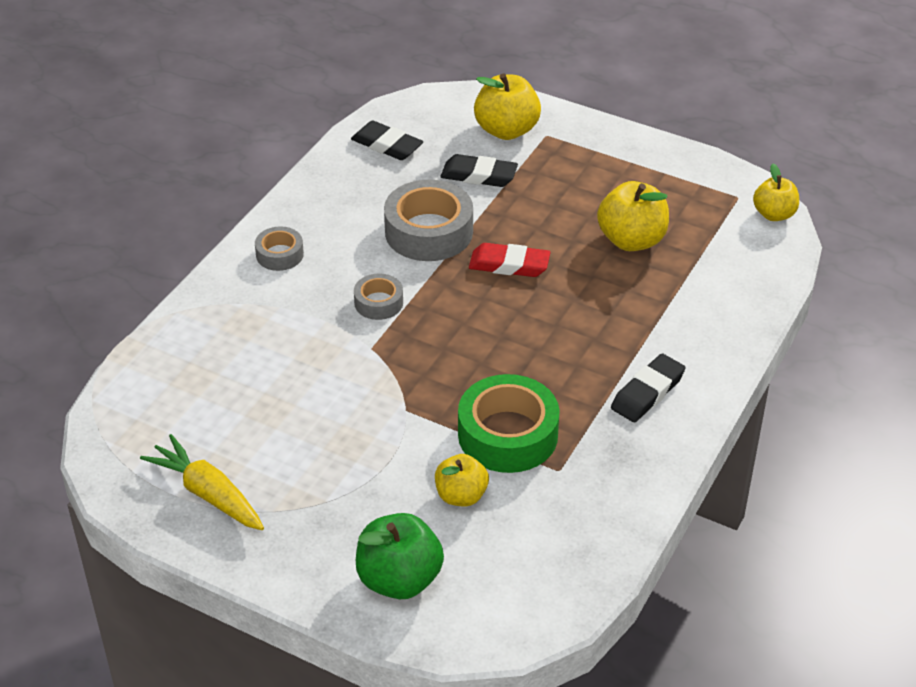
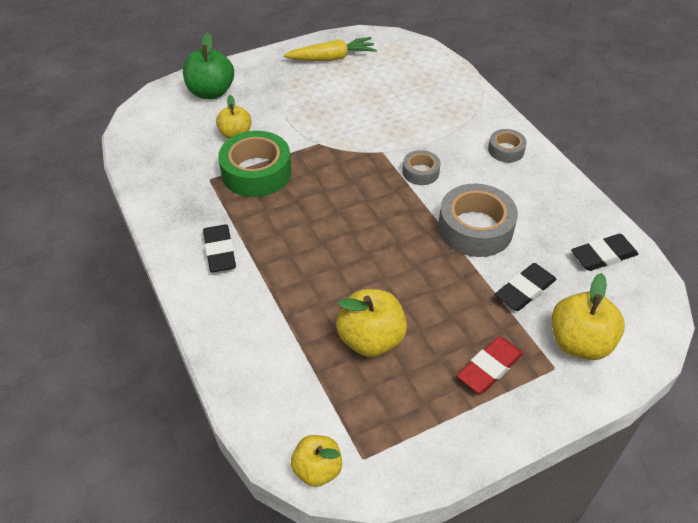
camera: 125 degrees right, 5 degrees up
red eraser [469,243,551,277] -> red eraser moved to [457,337,523,394]

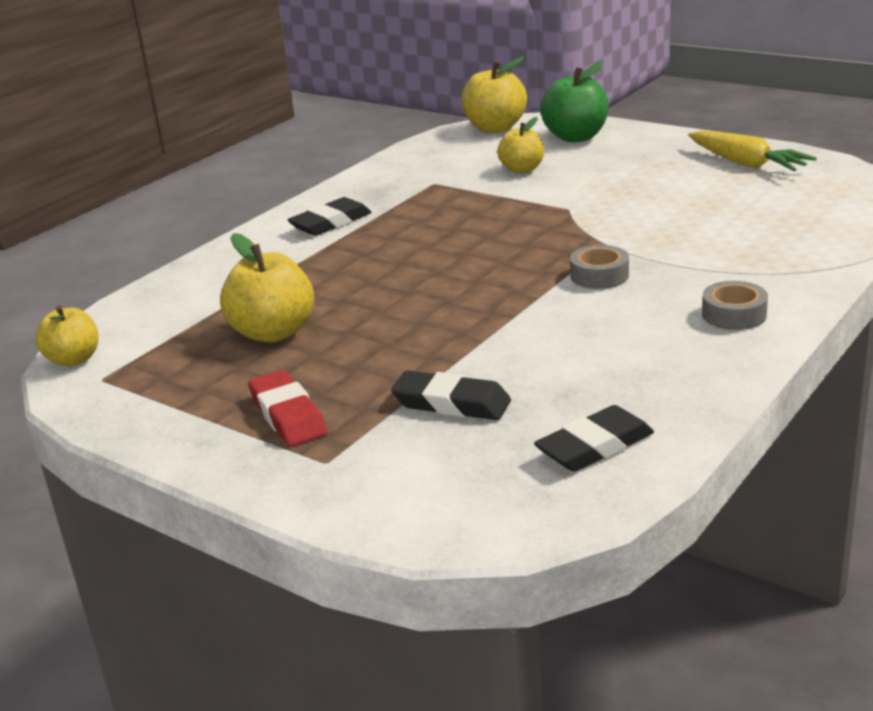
camera: 65 degrees right, 20 degrees down
green tape [218,131,291,197] -> none
grey tape [438,183,518,257] -> none
red eraser [457,337,523,394] -> red eraser turned 45 degrees clockwise [248,370,327,447]
yellow apple [552,273,625,360] -> yellow apple moved to [461,57,527,133]
black eraser [571,234,638,271] -> black eraser turned 75 degrees counterclockwise [534,405,654,472]

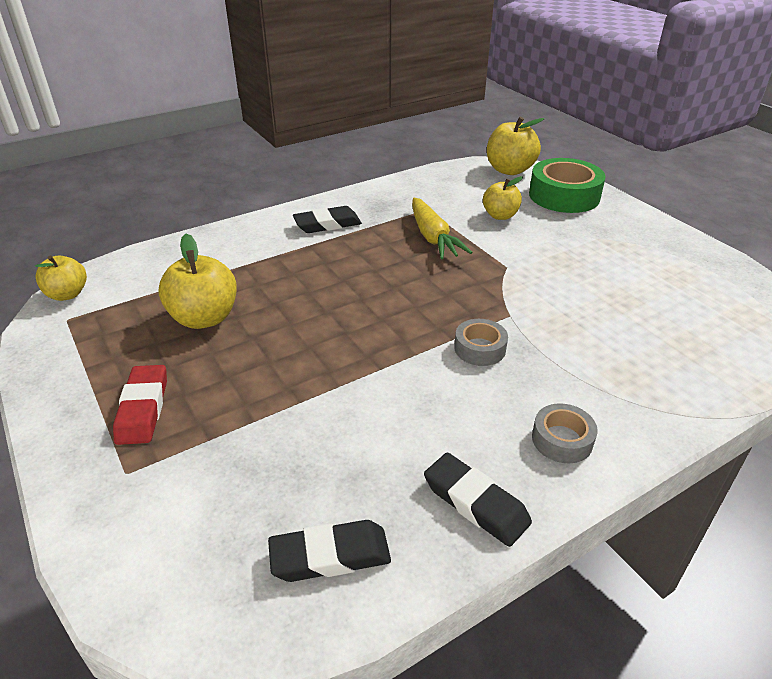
camera: 20 degrees right, 10 degrees up
black eraser [391,370,511,420] -> black eraser moved to [424,453,532,547]
green apple [540,61,609,142] -> green tape [529,158,606,213]
yellow carrot [688,130,817,171] -> yellow carrot moved to [412,198,473,259]

